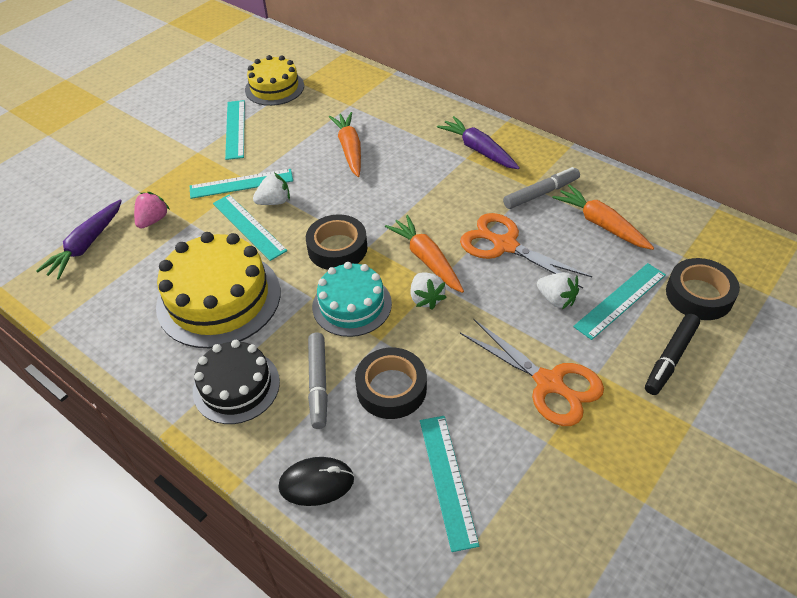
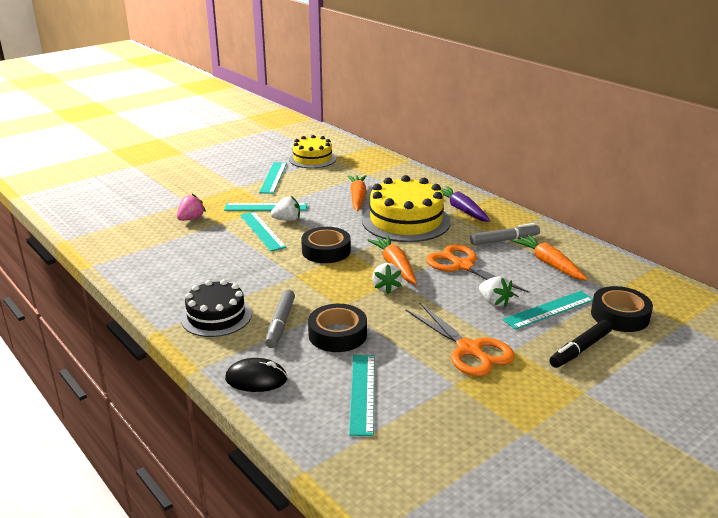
camera: 10 degrees right, 20 degrees down
purple carrot [36,200,122,280] -> none
yellow cake [156,232,280,348] -> yellow cake moved to [362,175,451,242]
turquoise cake [312,262,392,337] -> none

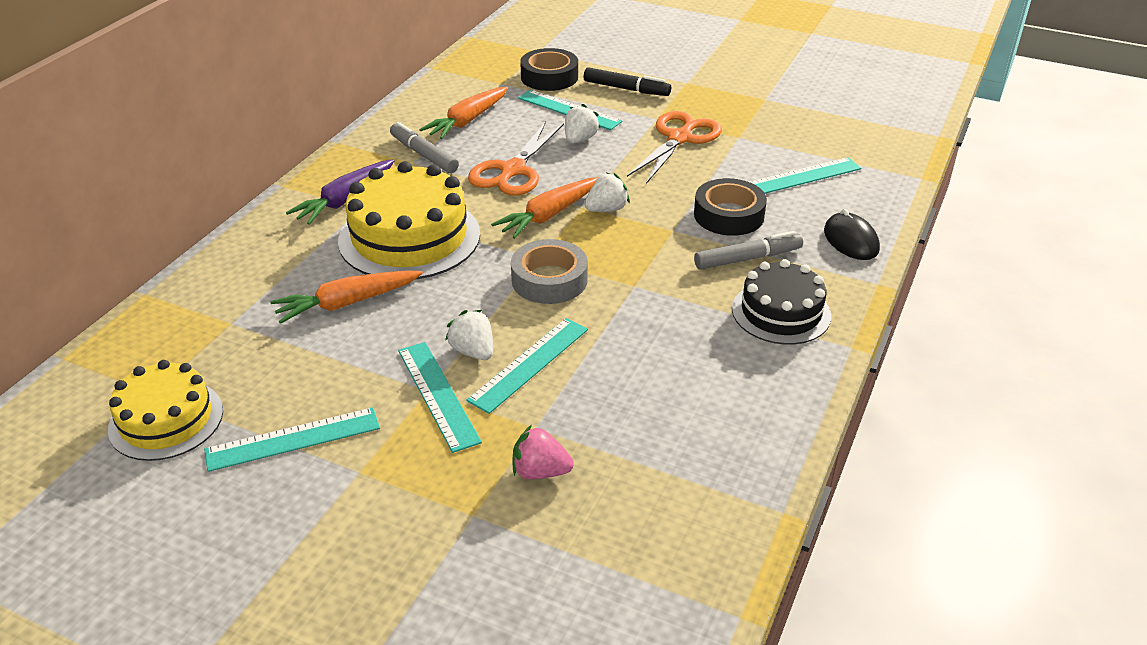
camera: 115 degrees left, 10 degrees up
black tape [301,227,351,263] -> grey tape [511,239,588,304]

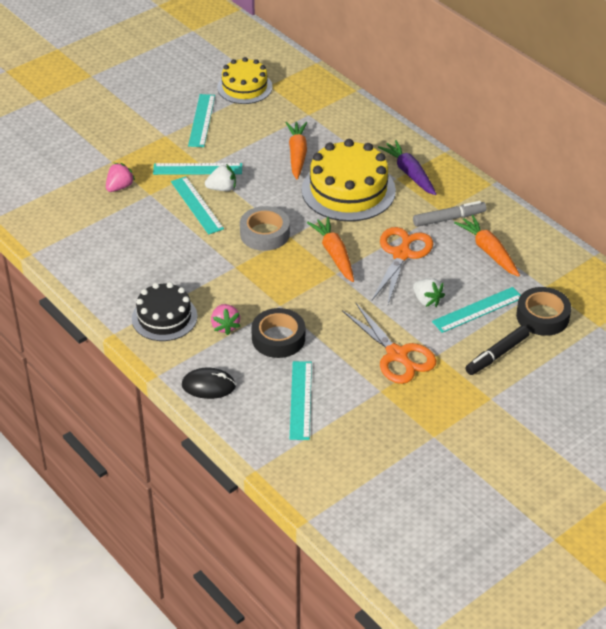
camera: 115 degrees right, 5 degrees up
orange scissors [468,121,564,196] -> orange scissors turned 60 degrees clockwise [372,227,433,304]
white strawberry [585,173,630,212] -> none
grey marker [694,231,803,270] -> pink strawberry [211,304,240,335]

